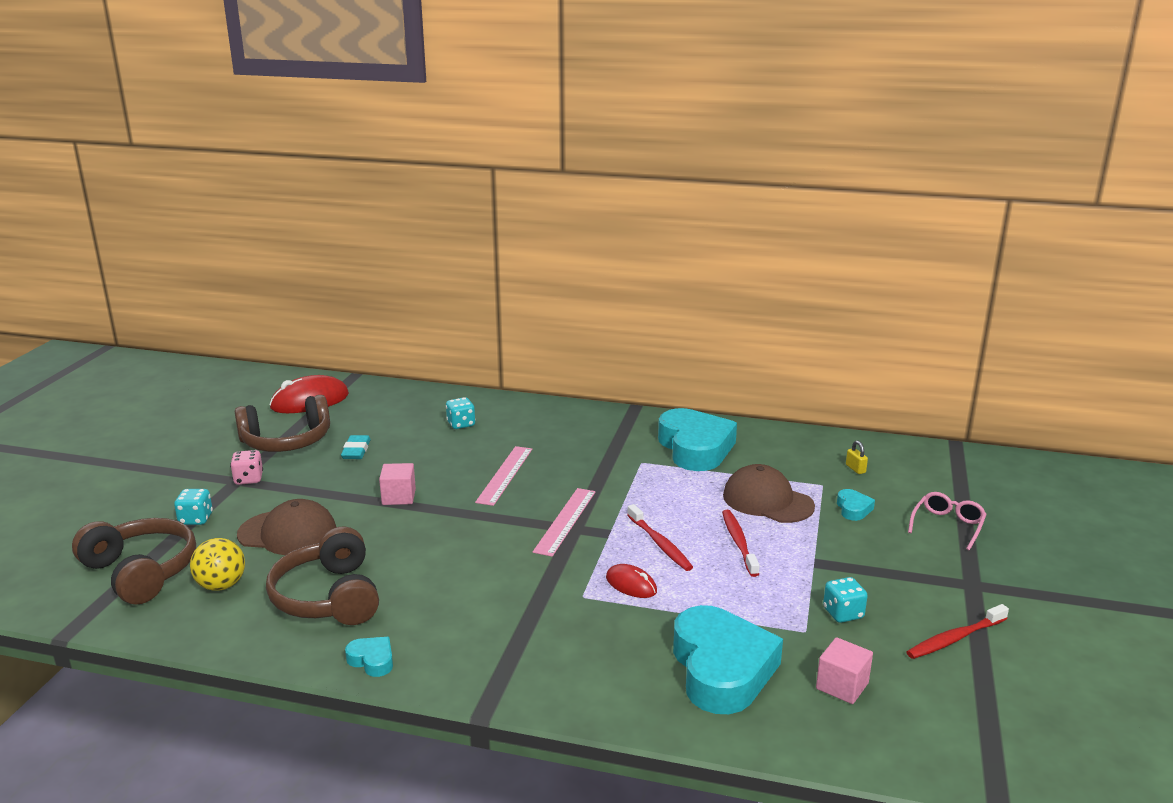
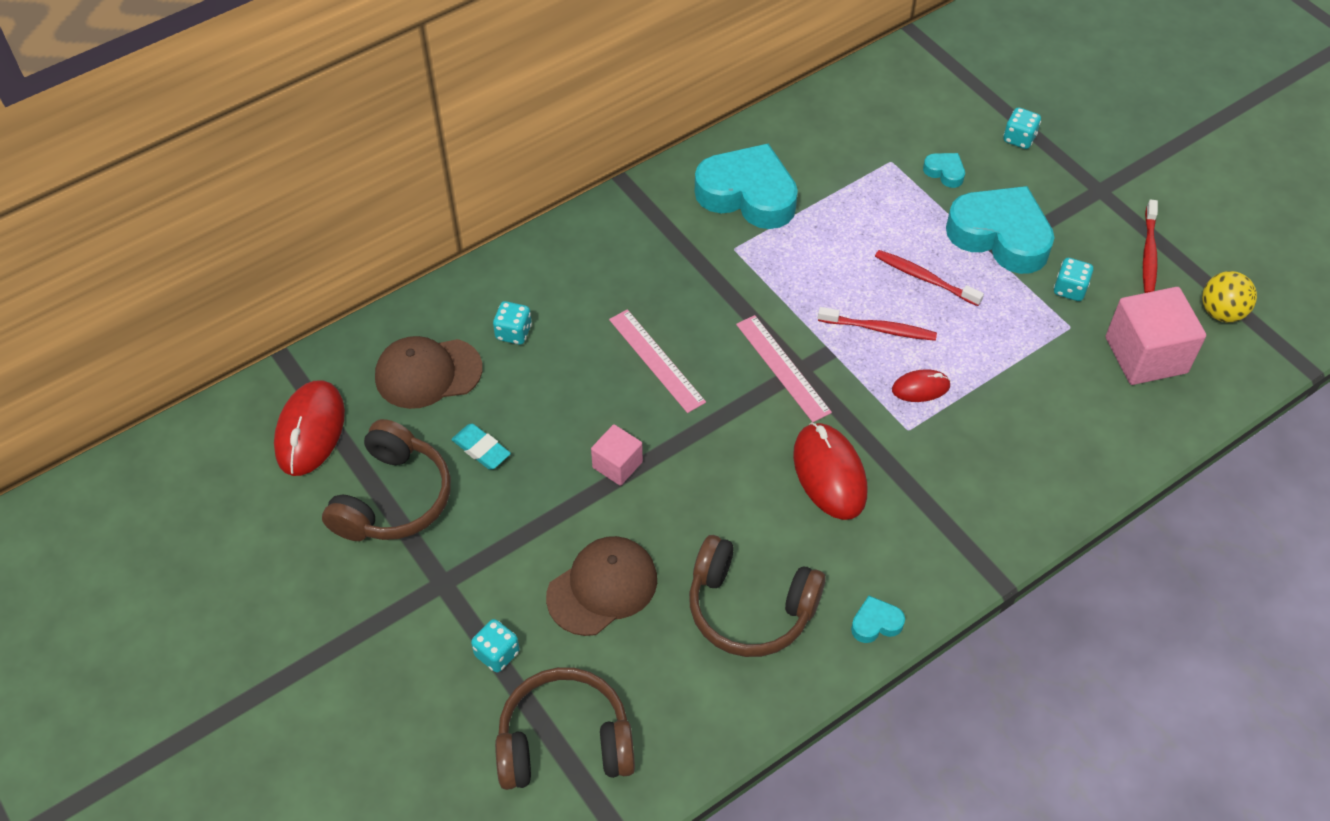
camera: 50 degrees left, 30 degrees up
yellow ball [190,538,245,591] -> yellow ball moved to [1202,271,1257,322]
pink dice [230,450,263,485] -> none
turquoise heart [673,605,783,714] -> turquoise heart moved to [946,186,1054,274]
brown cap [723,464,815,523] -> brown cap moved to [375,336,483,409]
pink cube [816,637,873,704] -> pink cube [1106,287,1206,385], size x1.82
yellow padlock [846,440,868,474] -> none
pink glasses [908,492,987,550] -> turquoise dice [1003,107,1041,149]
none -> red mouse [793,422,867,520]

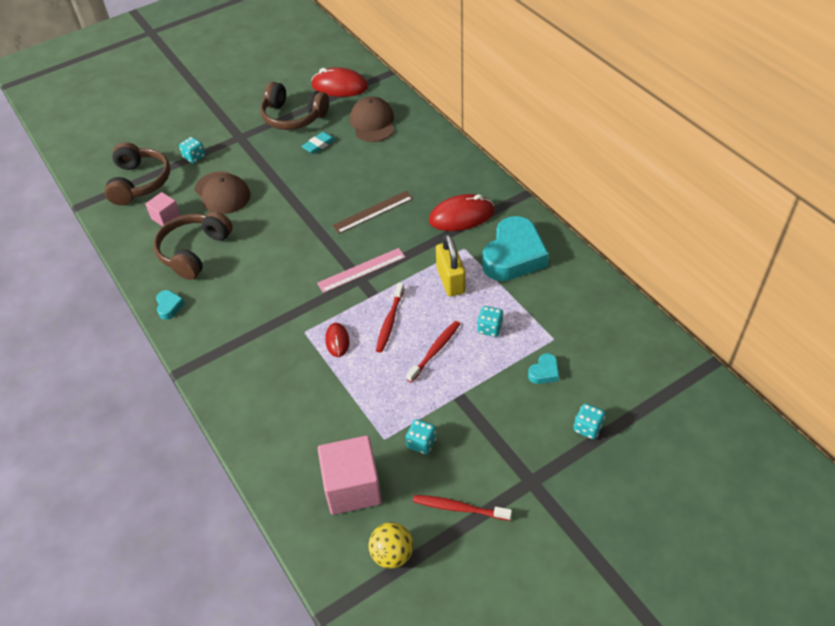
camera: 95 degrees right, 5 degrees down
turquoise dice [493,301,532,345] -> turquoise dice moved to [477,306,504,337]
pink cube [591,424,643,486] -> pink cube moved to [145,192,181,226]
pink ruler [609,309,706,413] -> brown ruler [332,191,413,234]
red mouse [793,422,867,520] -> red mouse moved to [429,194,494,231]
turquoise heart [946,186,1054,274] -> none
none -> yellow padlock [436,234,466,297]

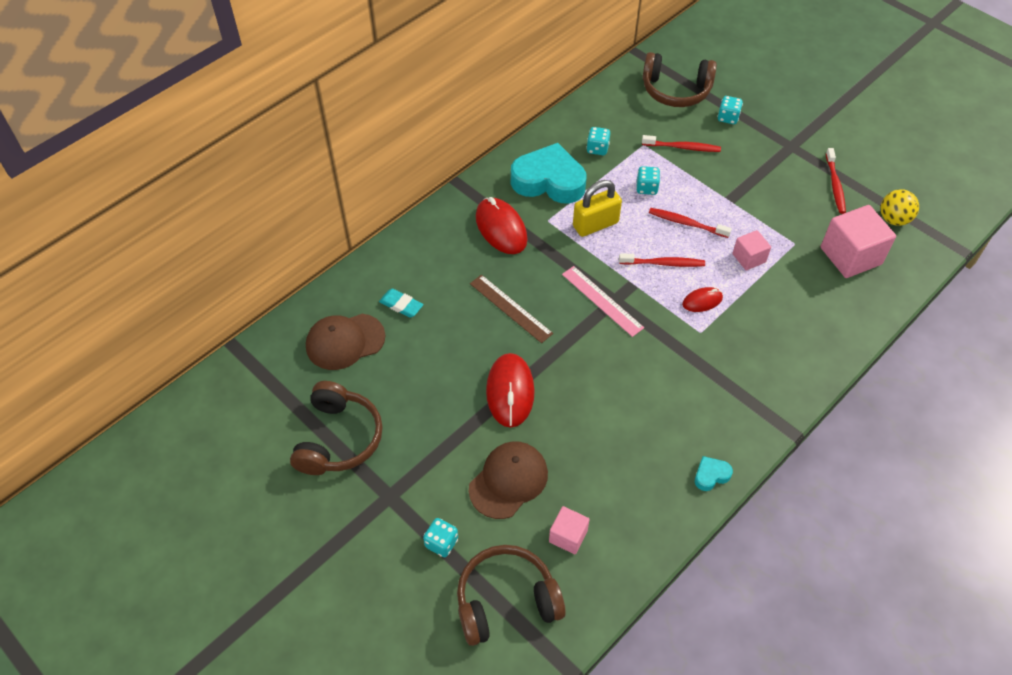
camera: 105 degrees left, 5 degrees up
brown headphones [154,211,233,280] -> brown headphones moved to [643,52,717,107]
turquoise eraser [301,132,336,154] -> turquoise eraser moved to [379,289,424,318]
red mouse [311,67,368,97] -> red mouse moved to [486,353,535,428]
turquoise dice [406,419,436,454] -> turquoise dice moved to [586,127,610,155]
turquoise heart [528,353,559,384] -> red toothbrush [642,135,721,152]
none -> pink cube [732,230,771,270]

